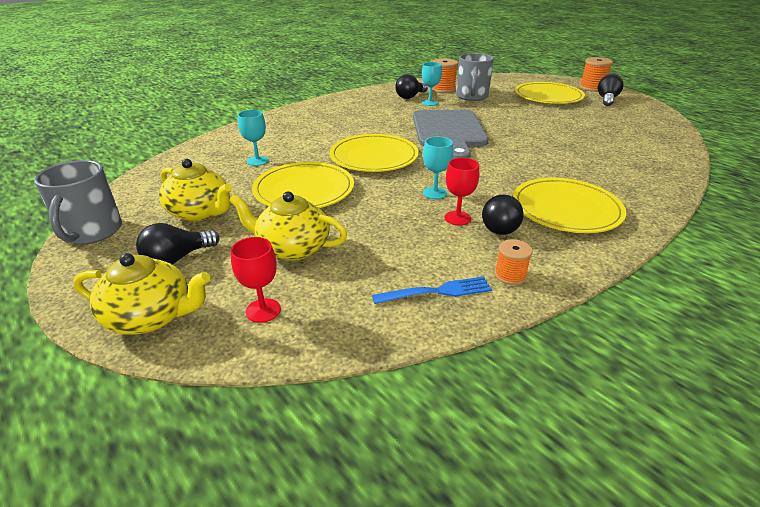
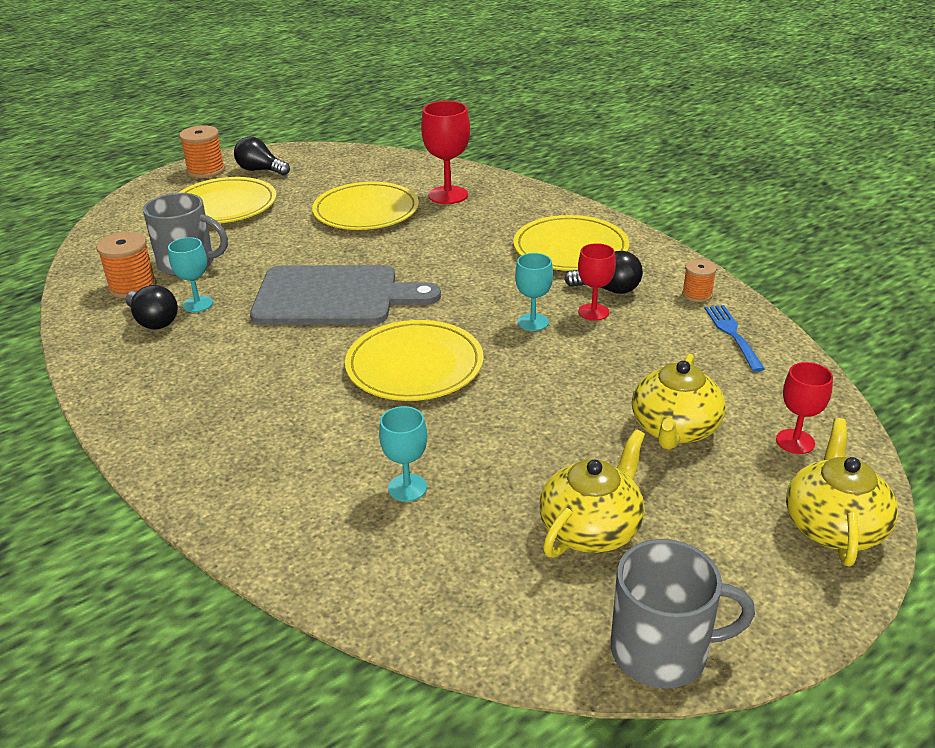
camera: 85 degrees left, 0 degrees up
black light bulb [136,223,219,264] -> none
yellow plate [252,162,354,208] -> yellow plate moved to [312,182,419,230]
none -> red goblet [421,101,470,204]

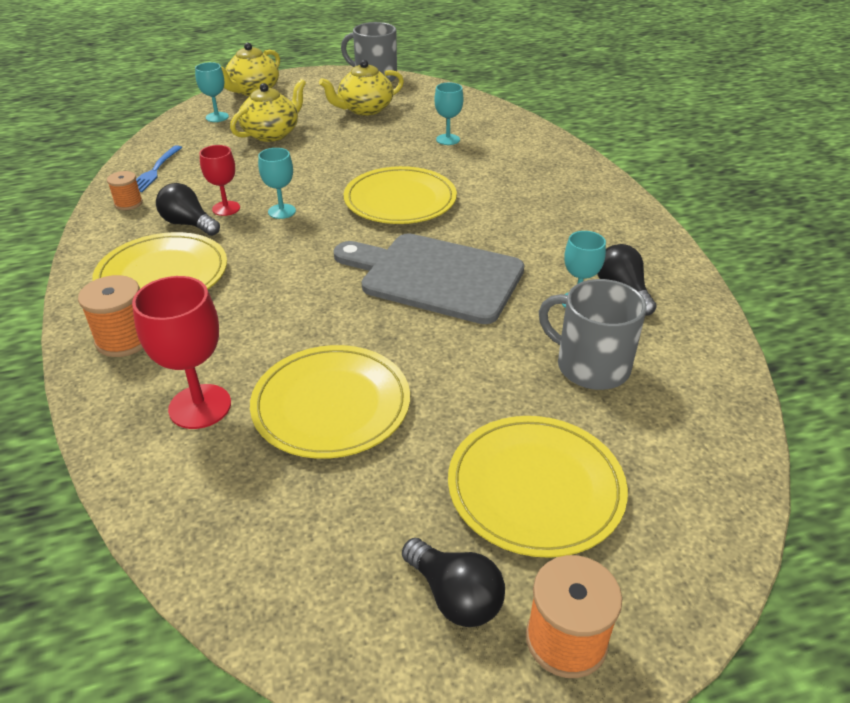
camera: 160 degrees left, 5 degrees up
orange spool [96,232,157,298] -> orange spool moved to [78,275,143,357]
red goblet [776,362,833,454] -> turquoise goblet [195,62,229,122]

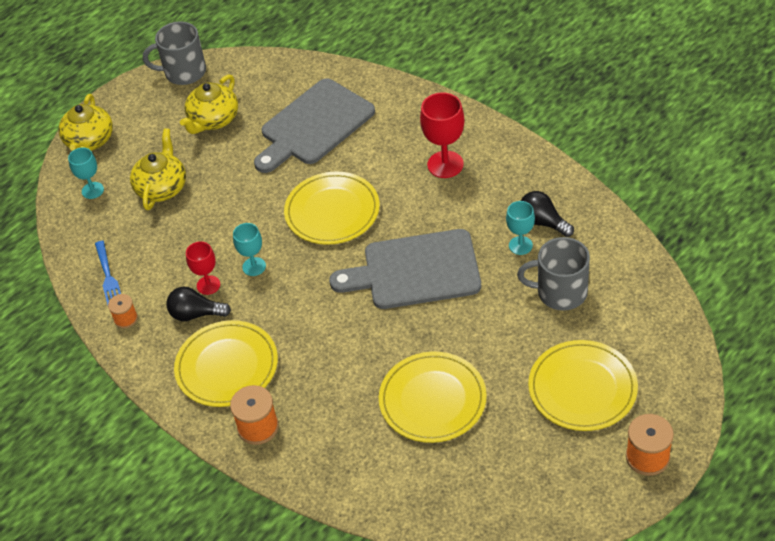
camera: 25 degrees left, 10 degrees up
red goblet [132,276,231,429] -> red goblet moved to [420,92,465,178]
black light bulb [402,538,505,627] -> none
turquoise goblet [434,83,463,145] -> grey cutting board [254,79,375,173]

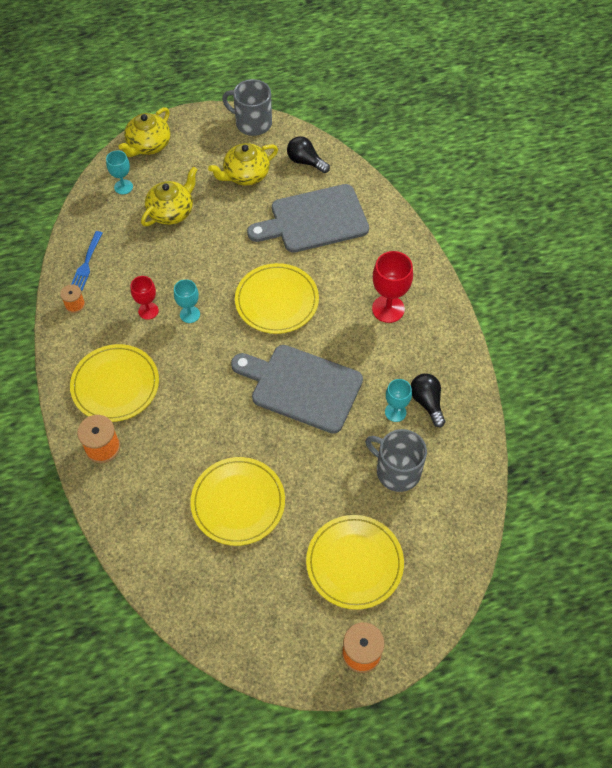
camera: 25 degrees right, 10 degrees up
black light bulb [166,287,231,321] -> black light bulb moved to [287,136,330,173]

